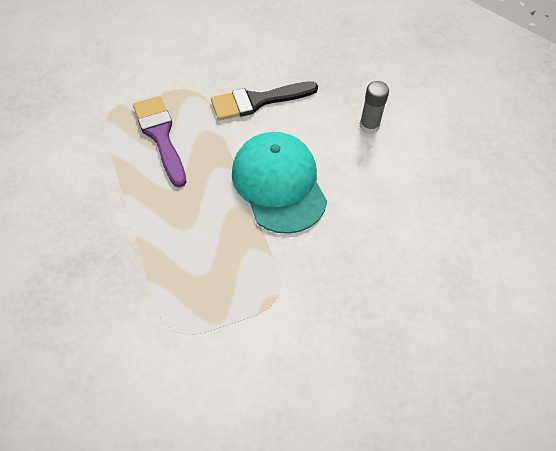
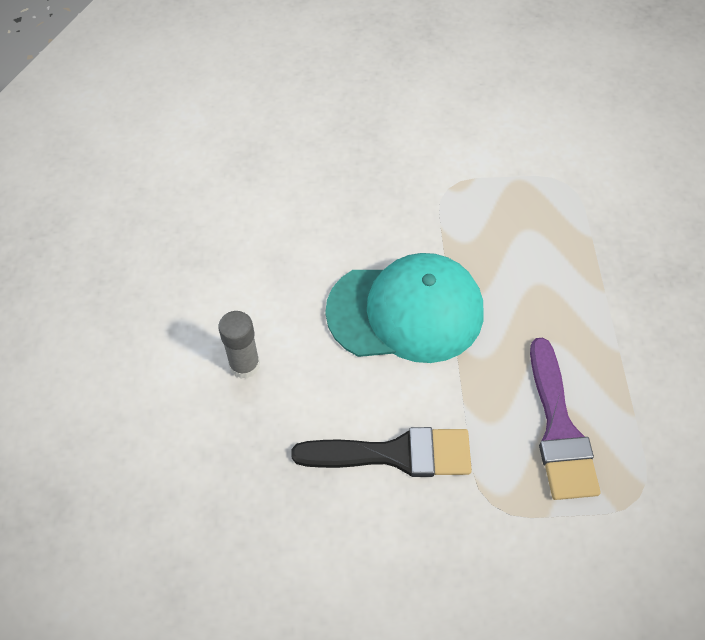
camera: 160 degrees left, 0 degrees up
turquoise cap [232,132,327,234] -> turquoise cap turned 90 degrees counterclockwise [325,253,483,363]

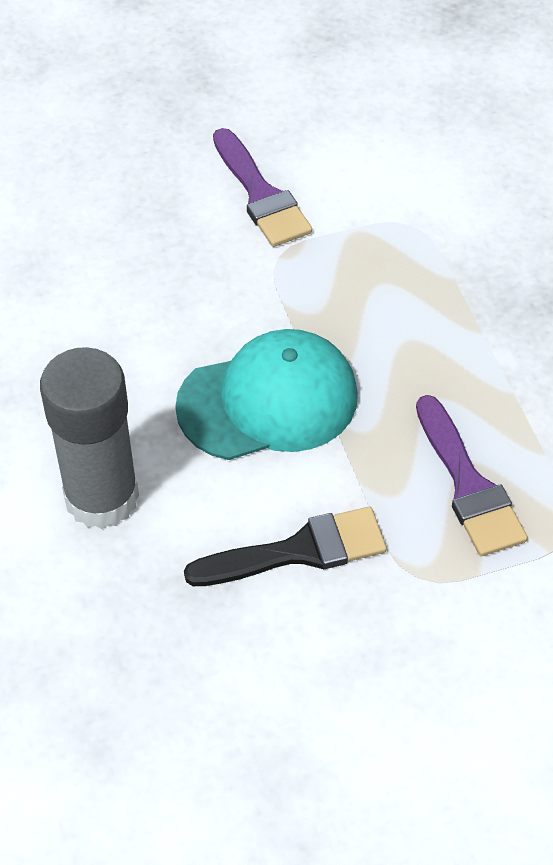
camera: 15 degrees left, 5 degrees down
grey glue stick [218,311,260,379] -> grey glue stick [40,347,139,529], size x2.05
none -> purple brush [213,128,312,247]

